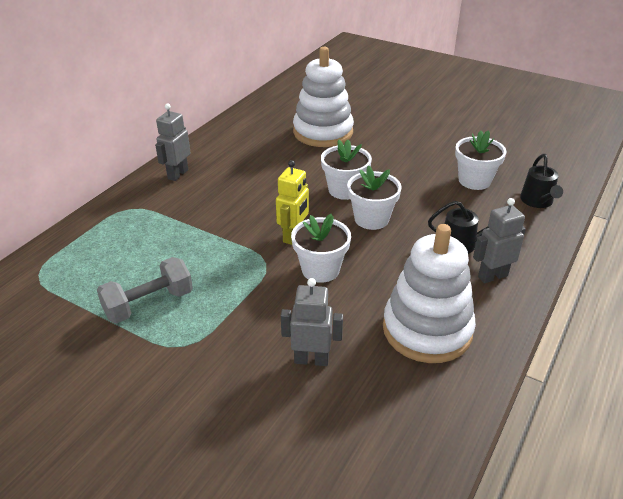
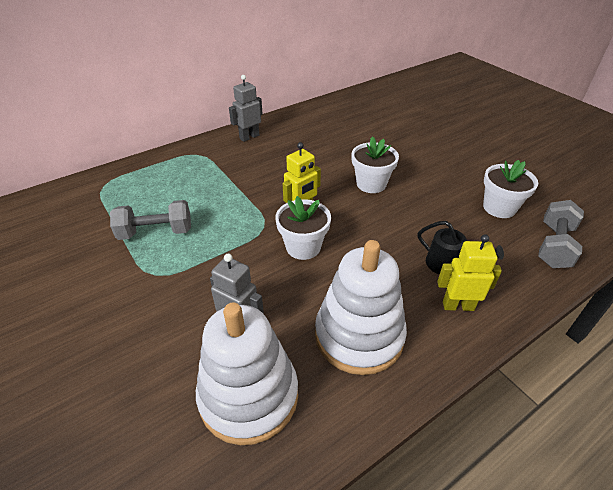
camera: 25 degrees right, 5 degrees up
white stacking toy [293,47,354,147] -> white stacking toy moved to [196,302,298,445]
white flower pot [347,165,402,230] -> none
grey robot [473,198,526,283] -> yellow robot [437,234,502,311]
black watering can [520,154,563,208] -> grey dumbbell [538,200,584,268]

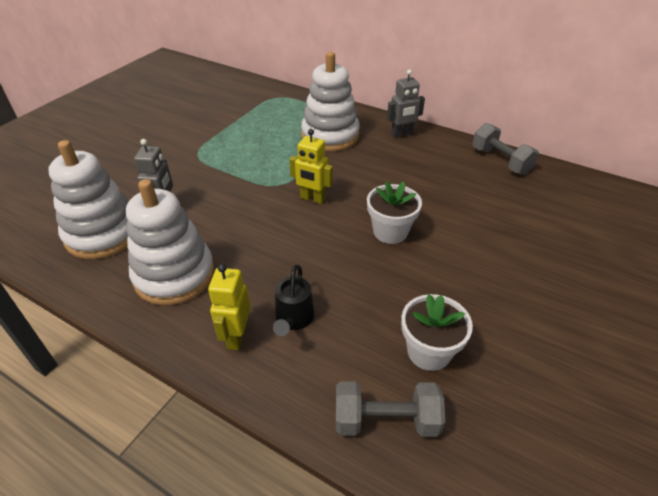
camera: 65 degrees right, 0 degrees up
grey dumbbell [110,200,191,240] -> grey dumbbell moved to [472,123,539,175]
grey robot [229,75,263,142] -> grey robot turned 135 degrees clockwise [387,70,425,138]
white flower pot [275,196,331,260] -> none
yellow robot [437,234,502,311] -> yellow robot turned 150 degrees counterclockwise [208,264,251,350]
none -> white stacking toy [301,52,360,151]

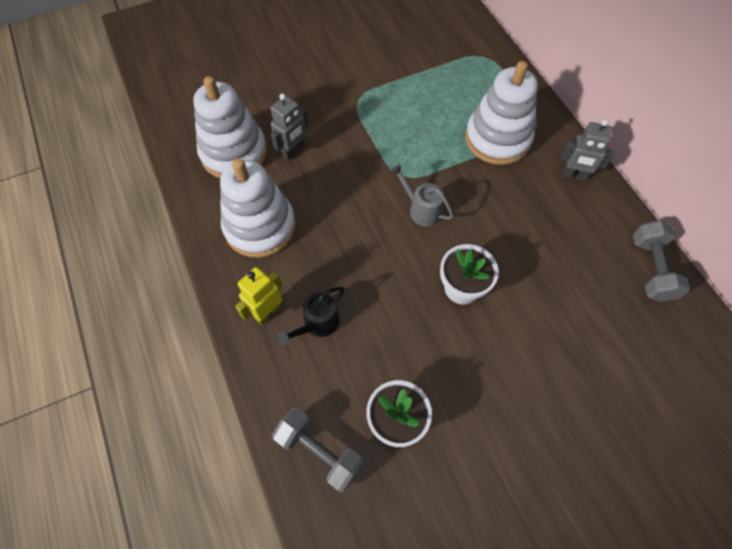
camera: 35 degrees right, 20 degrees up
yellow robot [290,129,333,204] -> grey watering can [390,164,454,227]

